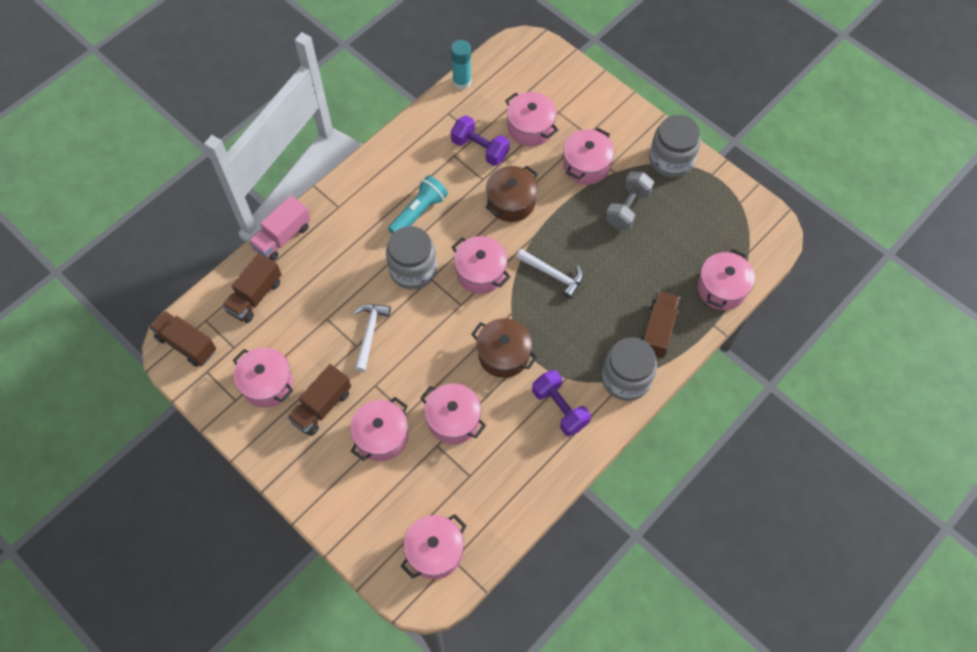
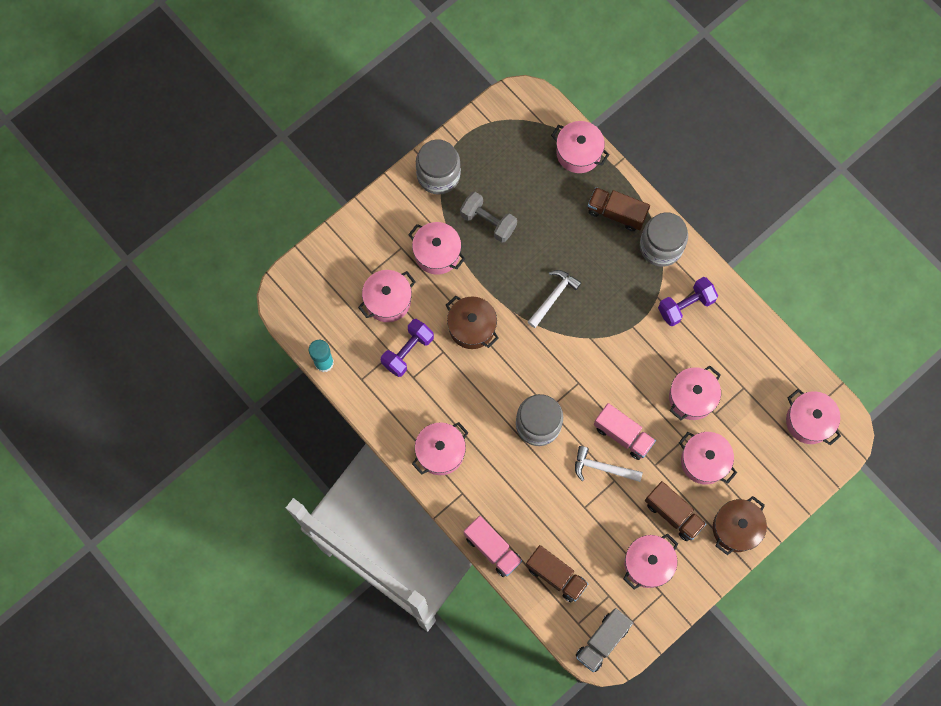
camera: 85 degrees left, 10 degrees up
brown truck [149,310,216,367] -> grey truck [576,608,633,672]
turquoise flashlight [388,175,448,234] -> none
pink pot [452,236,510,294] -> pink pot moved to [412,422,469,475]
brown pot [471,318,537,378] -> brown pot moved to [713,496,767,555]
none -> pink truck [594,403,656,460]

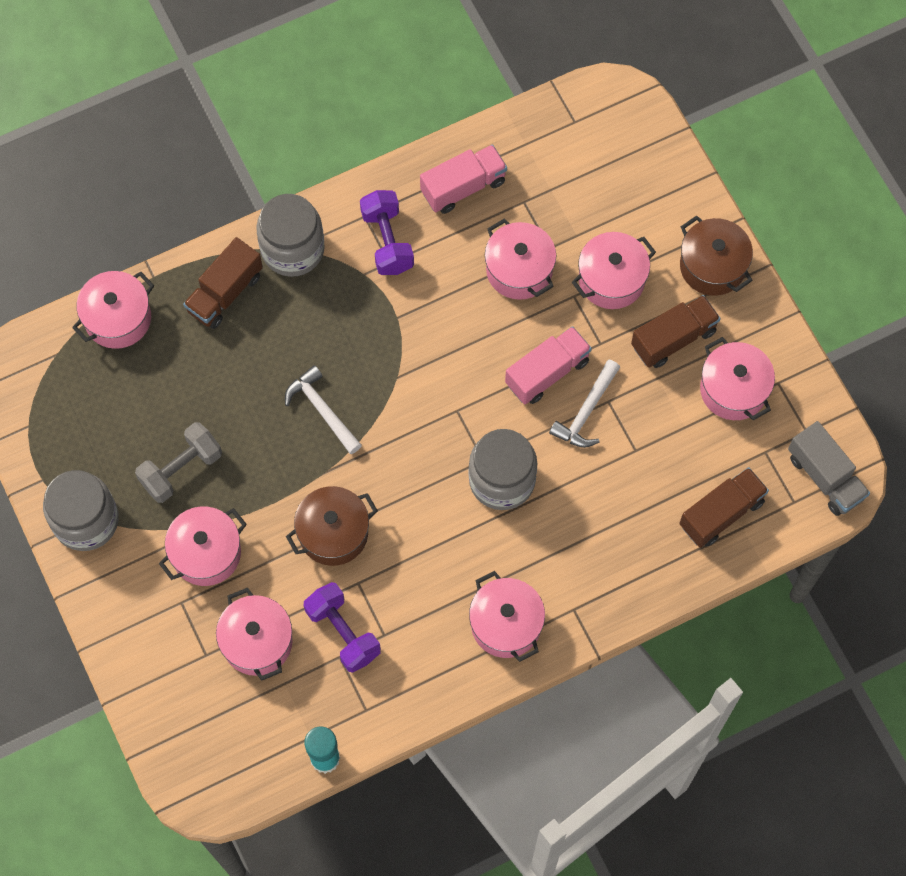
camera: 75 degrees left, 5 degrees down
pink truck [464,516,522,577] -> pink truck moved to [420,145,507,214]
pink pot [786,389,841,445] -> none

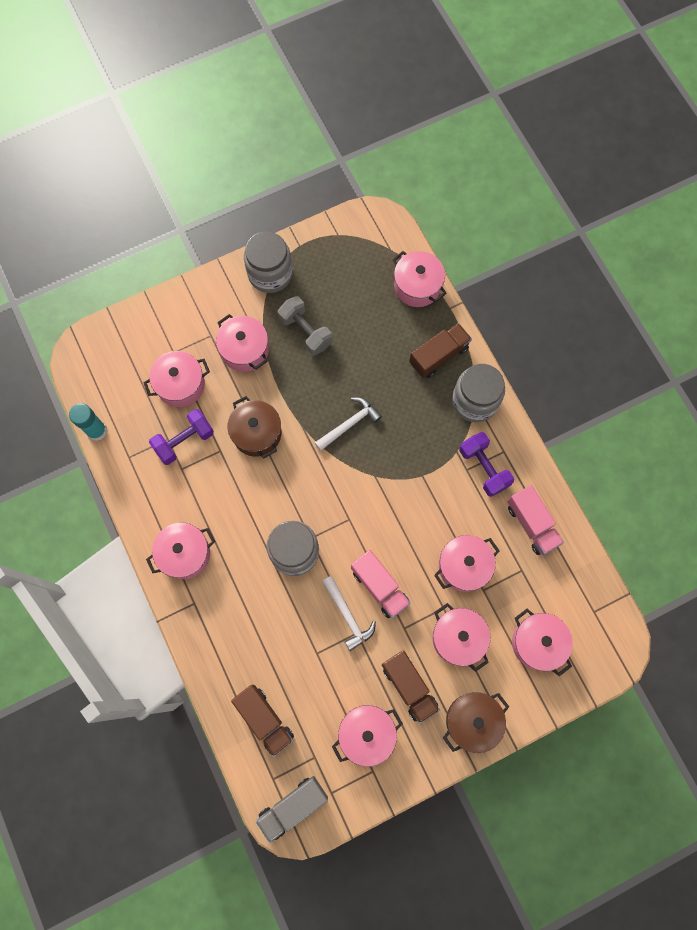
camera: 90 degrees right, 5 degrees up
brown truck [183,237,263,329] -> brown truck turned 105 degrees clockwise [409,323,472,378]
purple dumbbell [360,190,414,275] -> purple dumbbell turned 75 degrees clockwise [459,432,514,497]
white hammer [549,360,620,448] -> white hammer turned 150 degrees counterclockwise [322,576,376,651]
none -> pink pot [512,609,573,676]

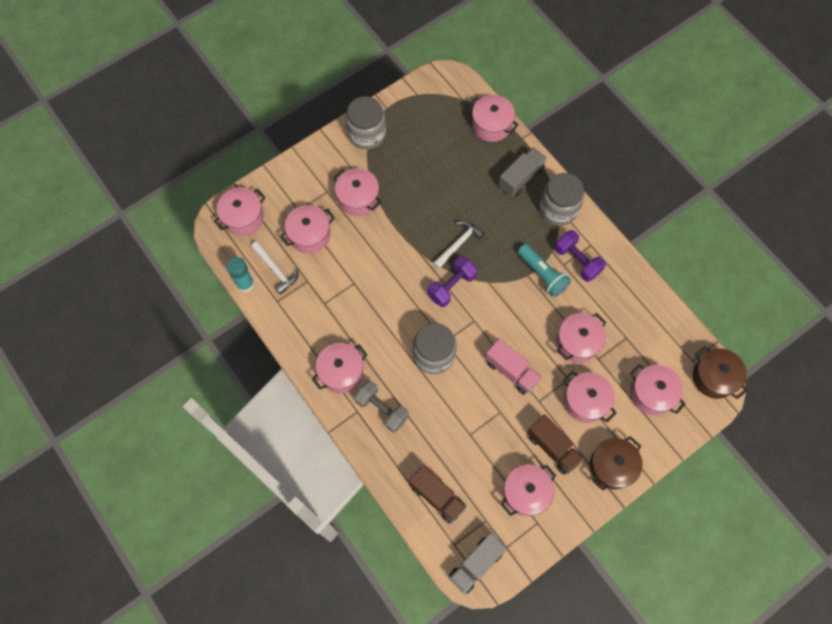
camera: 10 degrees left, 5 degrees down
purple dumbbell [149,409,214,465] -> purple dumbbell moved to [427,256,477,307]
brown pot [227,396,281,459] -> brown pot moved to [693,346,748,399]
grey dumbbell [278,296,333,356] -> grey dumbbell moved to [354,380,409,433]
white hammer [322,576,376,651] -> white hammer moved to [251,241,298,294]
brown truck [409,323,472,378] -> grey truck [498,147,547,197]
pink truck [507,485,564,555] -> none
none -> pink pot [214,188,266,236]
none -> turquoise flashlight [518,244,571,297]

